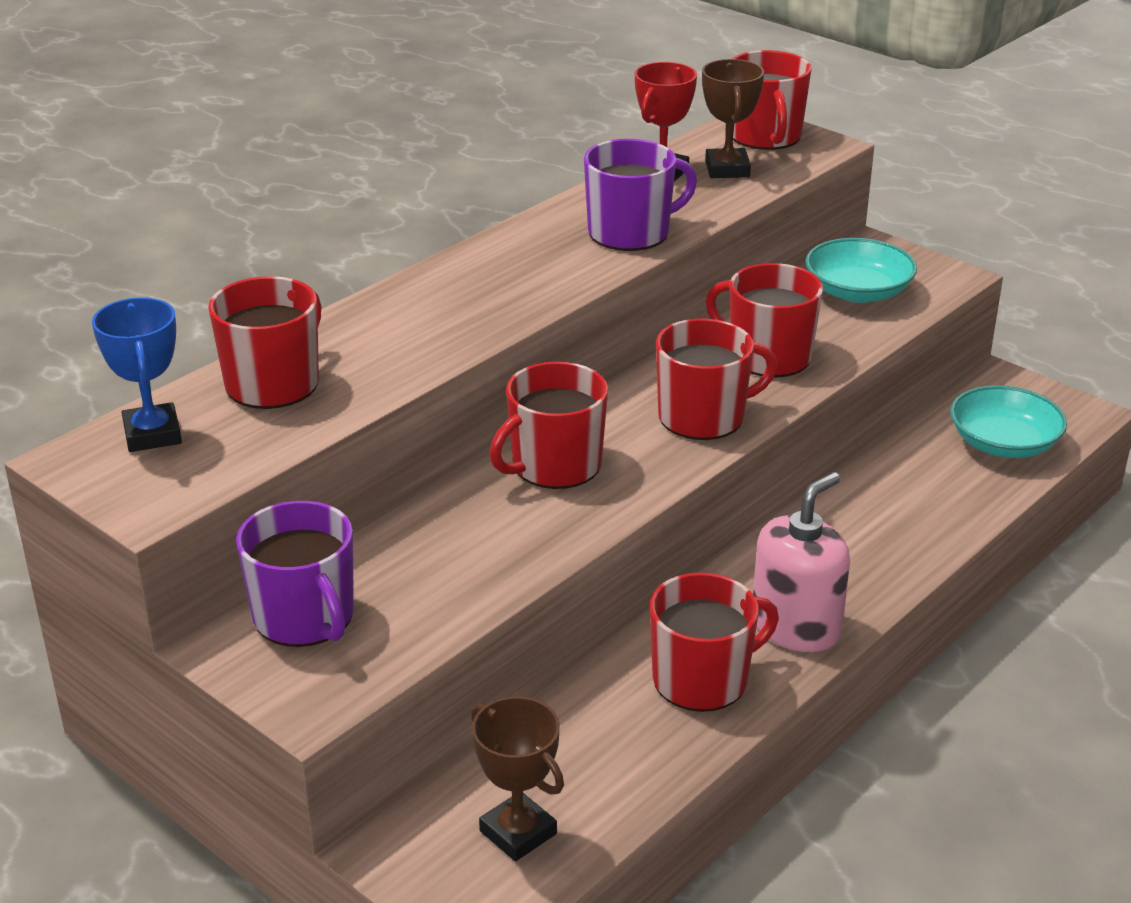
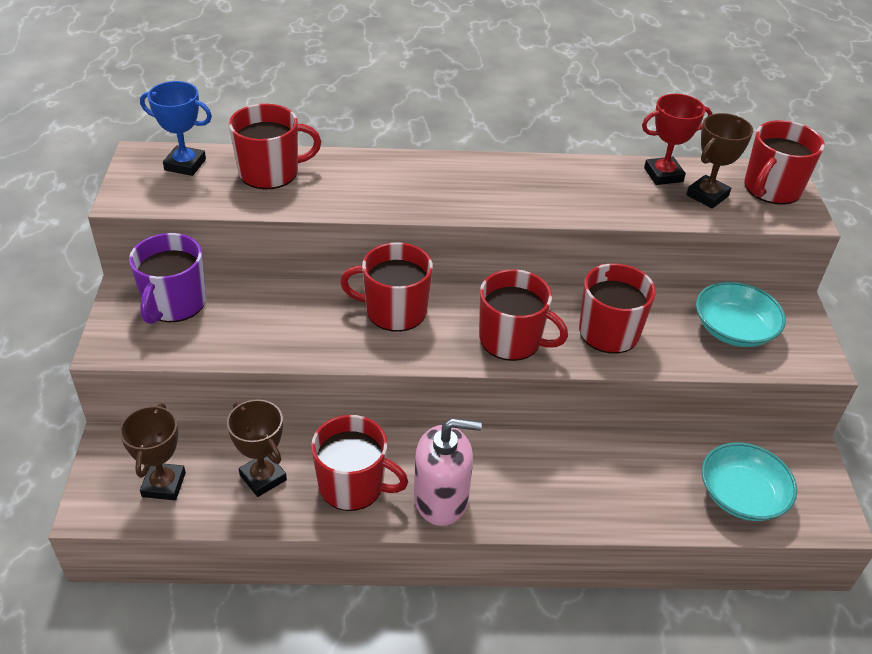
camera: 45 degrees right, 10 degrees up
blue trophy [92,297,182,452] -> blue trophy turned 75 degrees clockwise [140,81,212,176]
purple mug [584,139,697,251] -> none
none -> brown trophy [227,399,287,497]

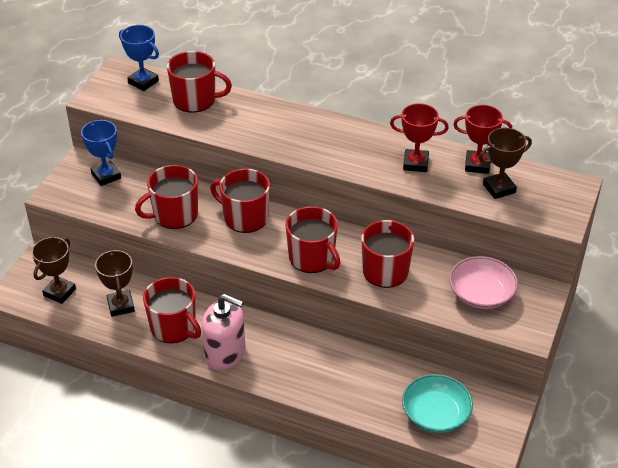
camera: 25 degrees right, 0 degrees up
purple mug [129,233,206,324] -> blue trophy [81,120,121,186]
turquoise bowl [696,282,786,347] -> pink bowl [449,256,518,309]
red mug [744,120,825,205] -> red mug moved to [135,165,198,229]
none -> red trophy [390,103,449,172]

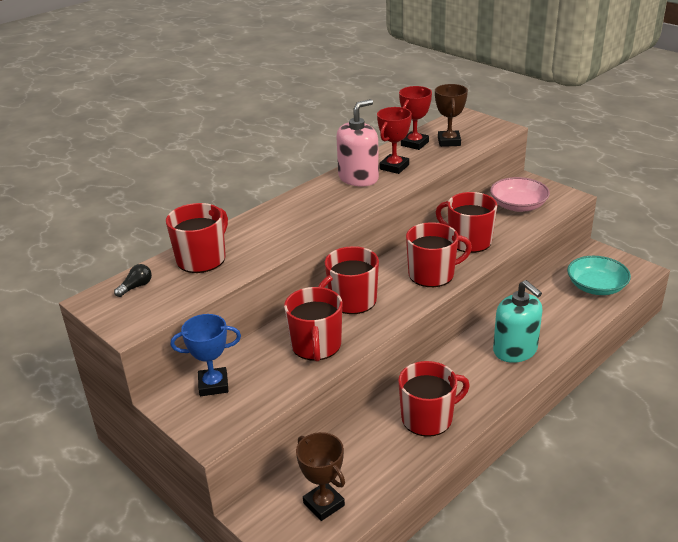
camera: 65 degrees left, 10 degrees down
brown trophy [95,249,135,317] -> none
blue trophy [119,25,159,91] -> black light bulb [114,264,152,297]
pink soap dispenser [202,294,246,370] -> pink soap dispenser moved to [336,99,379,186]
none -> turquoise soap dispenser [493,280,543,363]

